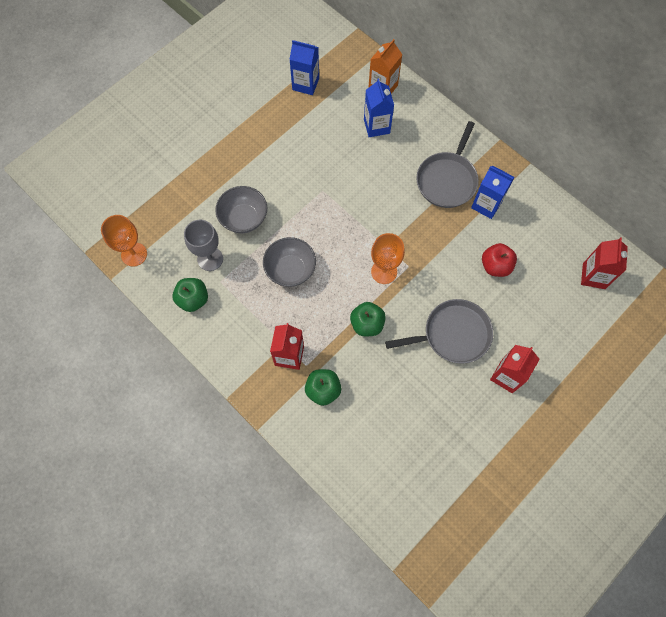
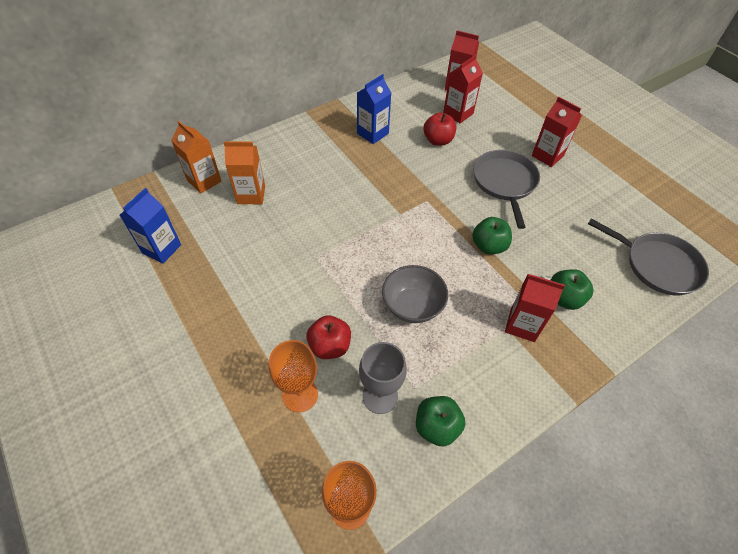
camera: 80 degrees left, 15 degrees down
grey bowl [215,186,267,233] -> red apple [306,315,351,359]
blue carton [364,78,394,137] -> orange carton [223,141,265,204]
orange goblet [371,233,405,284] -> orange goblet moved to [269,340,318,412]
grey pan [416,121,479,208] -> grey pan moved to [588,218,709,295]
none -> red carton [443,55,483,123]

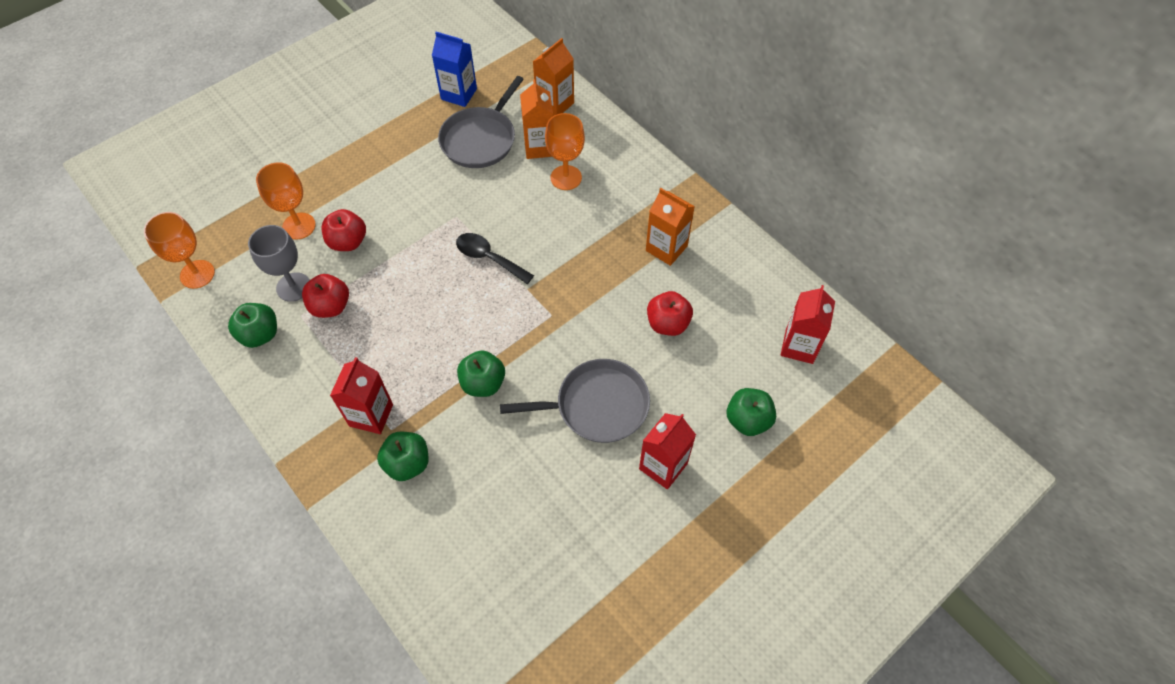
camera: 85 degrees right, 5 degrees up
blue carton [357,74,391,144] -> orange carton [646,188,695,266]
grey bowl [382,265,448,323] -> none
red carton [443,55,483,123] -> none
grey pan [588,218,709,295] -> grey pan moved to [438,76,524,168]
none -> red apple [302,274,349,318]
none -> black spoon [456,233,534,284]
none -> orange goblet [545,113,585,190]
none -> green apple [727,388,776,436]

